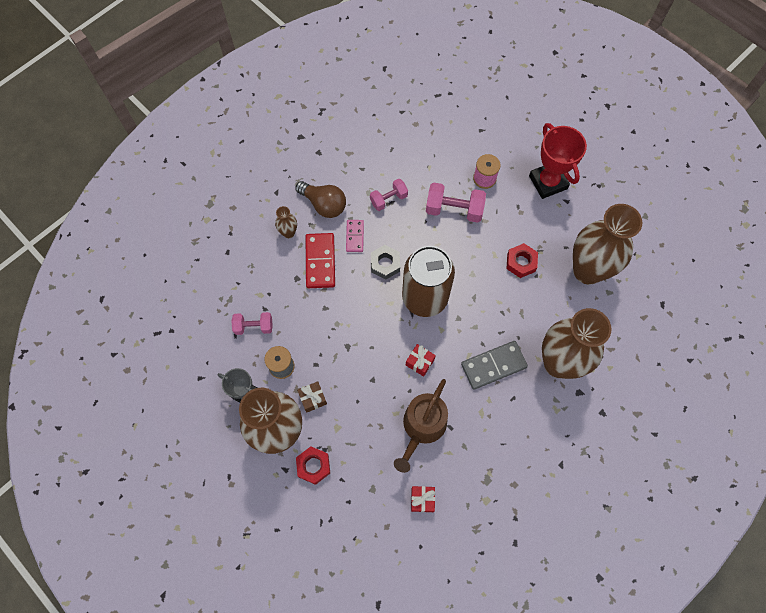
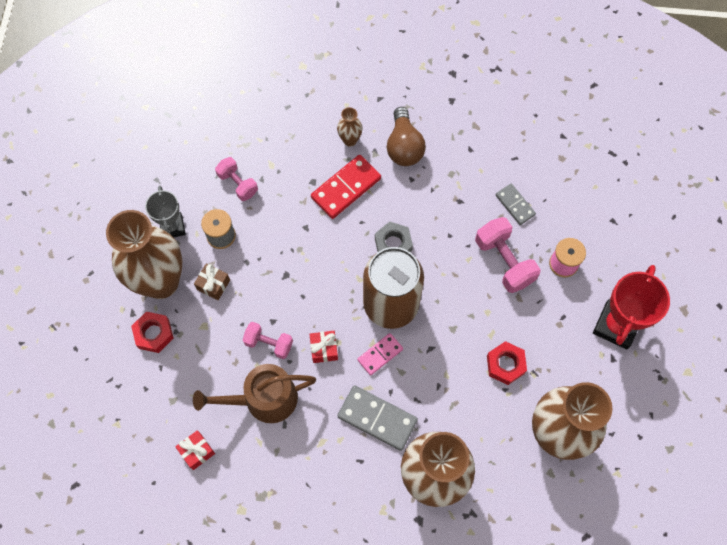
camera: 50 degrees right, 0 degrees up
pink domino [346,220,364,252] -> pink domino moved to [357,333,403,375]
pink dumbbell [370,179,408,211] -> pink dumbbell moved to [243,322,293,359]
none -> grey domino [496,184,536,225]

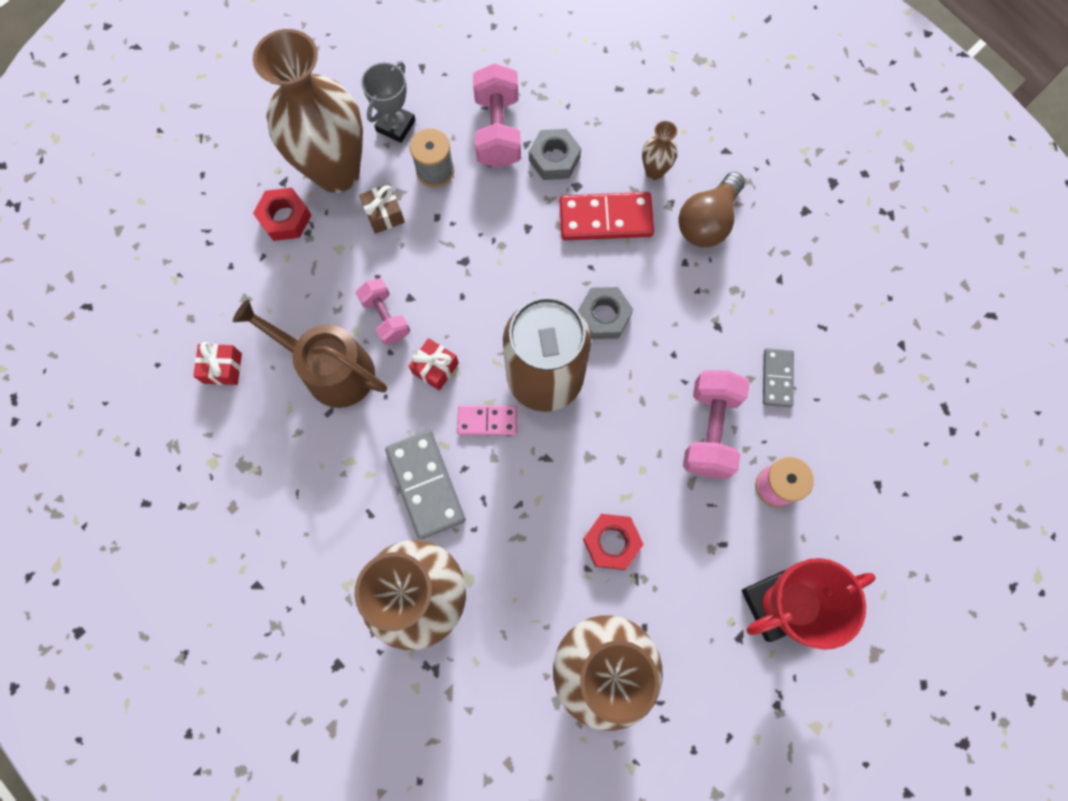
camera: 40 degrees right, 5 degrees up
pink dumbbell [215,157,258,201] -> pink dumbbell [473,63,521,168], size x1.56
none -> grey nut [529,129,581,180]

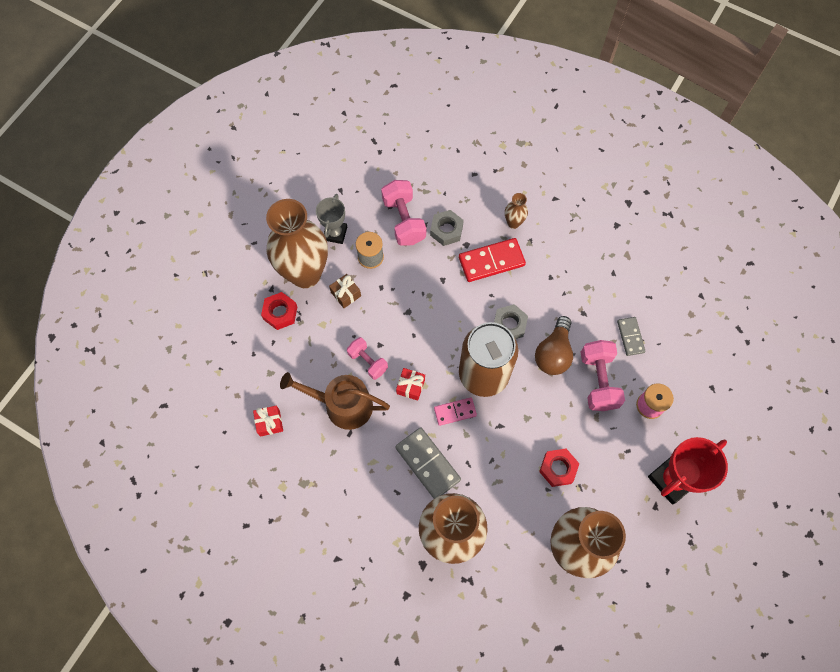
camera: 15 degrees left, 5 degrees down
brown light bulb [678,172,745,247] -> brown light bulb moved to [535,316,573,375]

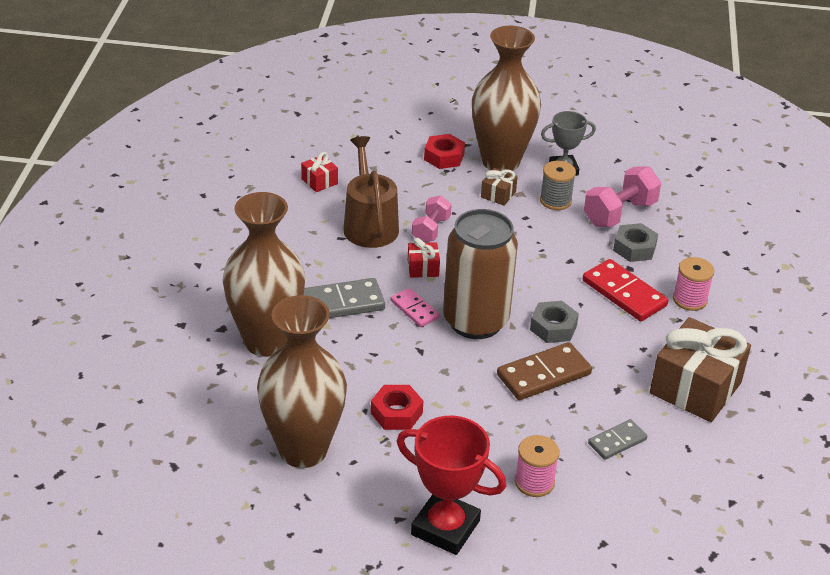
camera: 65 degrees right, 30 degrees down
grey domino [395,428,461,499] -> grey domino turned 45 degrees clockwise [304,278,385,318]
brown vase [505,193,528,229] -> pink spool [673,257,715,311]
brown light bulb [535,316,573,375] -> brown domino [497,342,592,400]
pink dumbbell [581,340,625,411] -> none
none -> brown gift [650,317,751,422]

